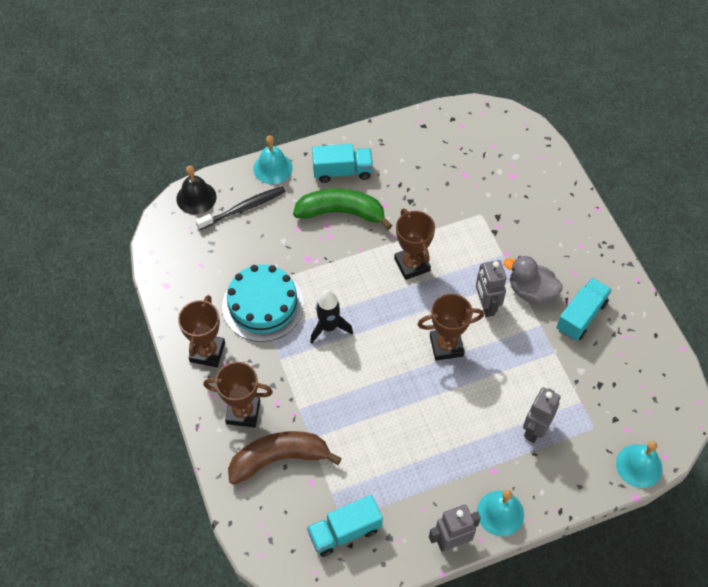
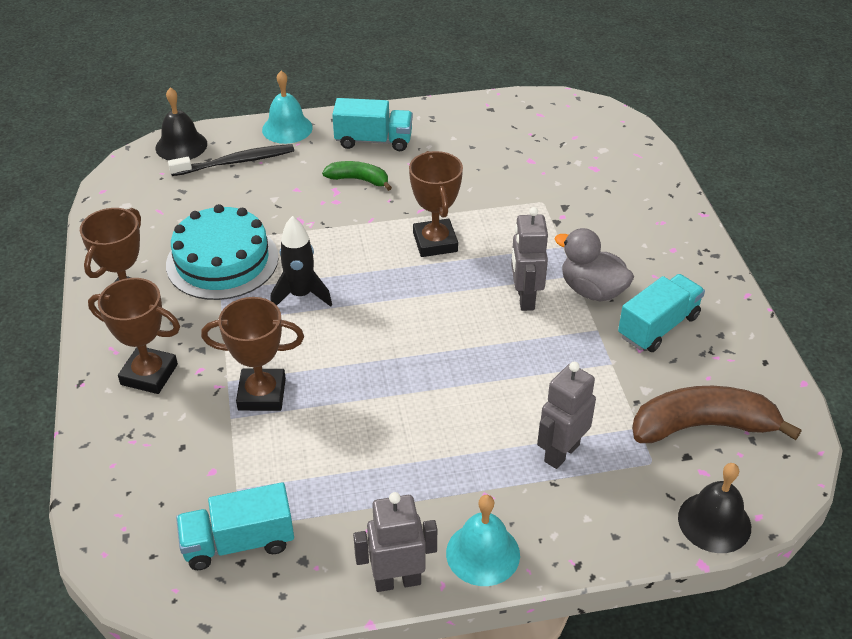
camera: 10 degrees right, 15 degrees down
brown banana [228,431,342,485] -> brown banana moved to [632,386,802,443]
green banana [293,188,392,230] -> green banana [322,161,392,191], size x0.56
brown trophy [418,294,484,361] -> brown trophy moved to [201,297,304,411]
turquoise bell [616,441,663,488] -> black bell [678,463,751,553]

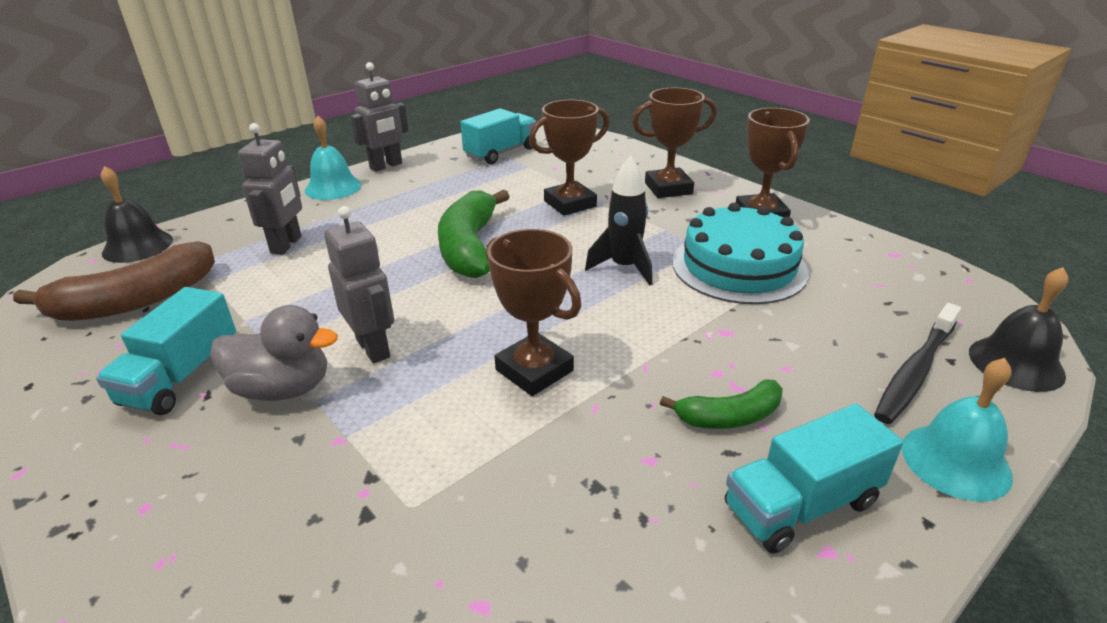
camera: 150 degrees right, 10 degrees down
none -> green banana [438,190,510,278]

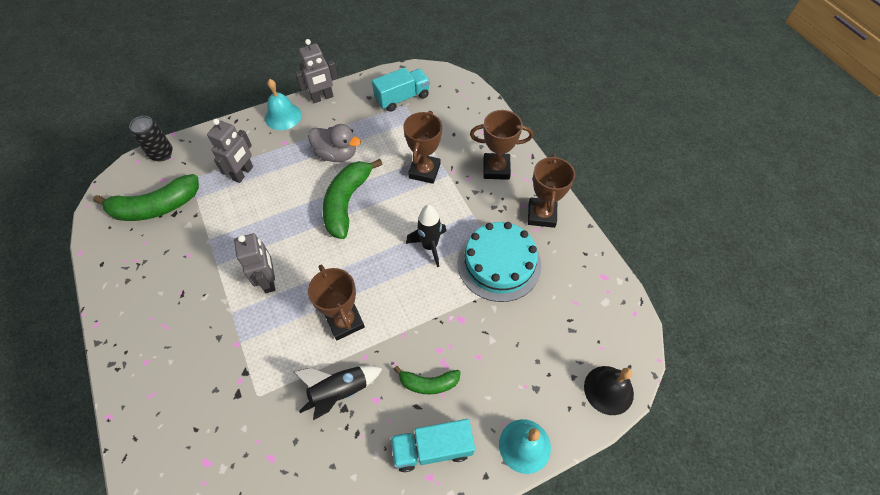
camera: 15 degrees right, 25 degrees up
brown banana [13,241,215,321] -> green banana [93,174,199,221]
turquoise truck [96,287,236,415] -> none
black bell [101,166,173,263] -> black can [129,116,173,162]
grey duck [210,305,338,401] -> grey duck moved to [308,124,361,162]
brown trophy [529,100,609,216] -> brown trophy turned 60 degrees counterclockwise [403,111,442,184]
black toothbrush [874,303,961,424] -> none
none -> black rocket [294,366,383,420]

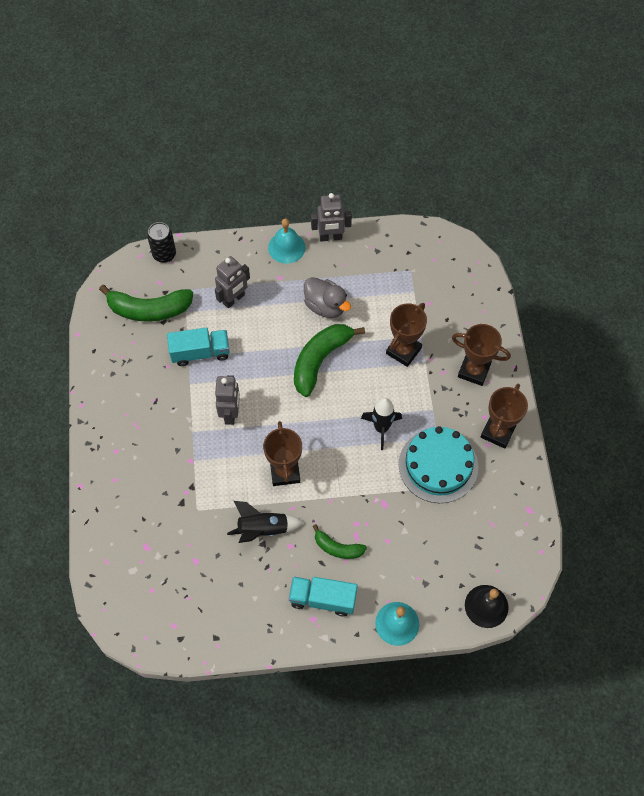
camera: 20 degrees right, 5 degrees up
turquoise truck [372,68,430,112] -> turquoise truck moved to [167,328,230,366]

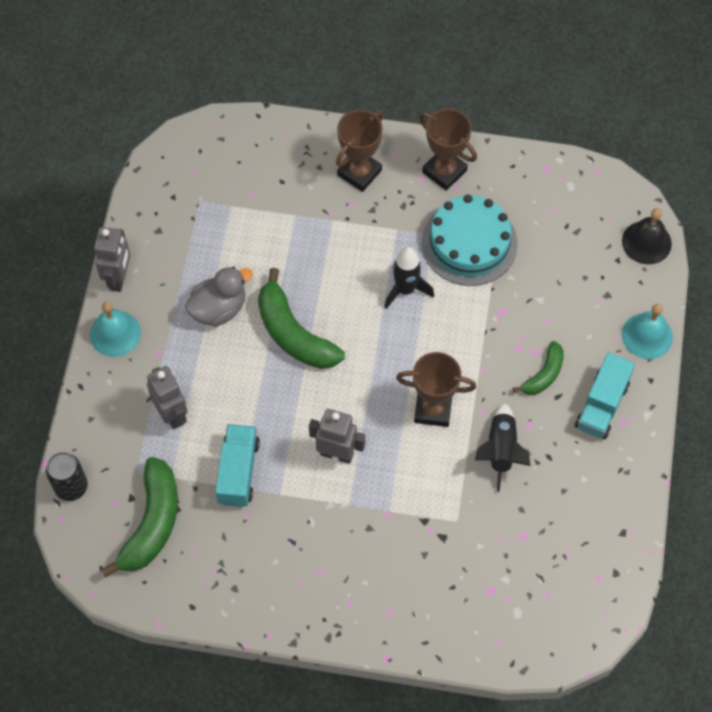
camera: 75 degrees left, 0 degrees up
brown trophy [386,303,427,367] -> none

